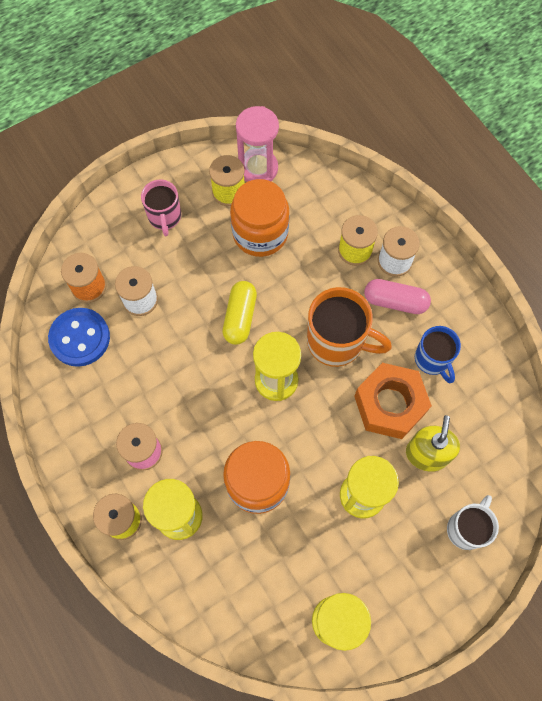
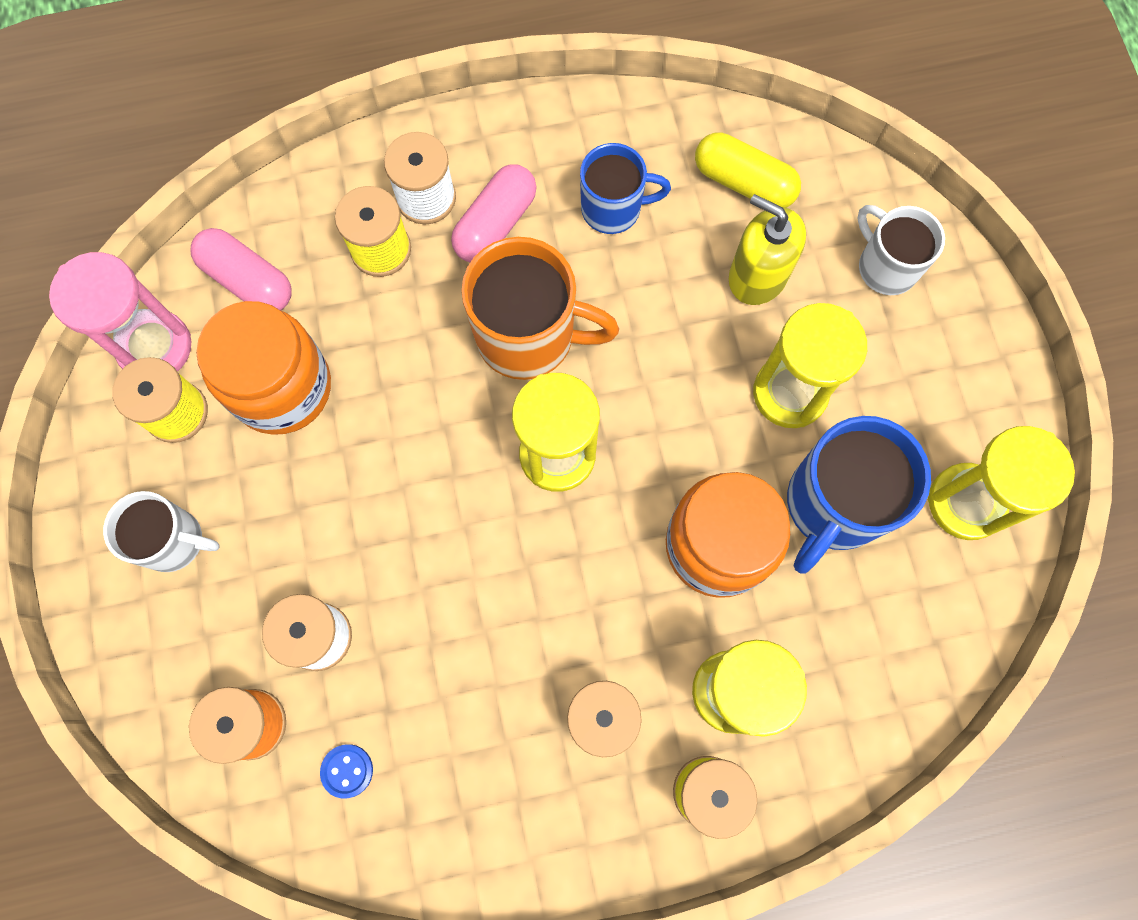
camera: 70 degrees left, 5 degrees up
blue button [48,308,110,367] -> blue button [320,744,373,799], size x0.45
pink mug [141,180,181,236] -> white mug [103,491,220,572]
yellow capsule [223,281,257,345] -> yellow capsule moved to [695,132,801,208]
orange mug [307,287,392,367] -> orange mug turned 60 degrees clockwise [461,237,619,380]
orange nut [354,363,432,439] -> none
none -> pink capsule [191,228,292,310]
none -> blue mug [787,416,931,574]

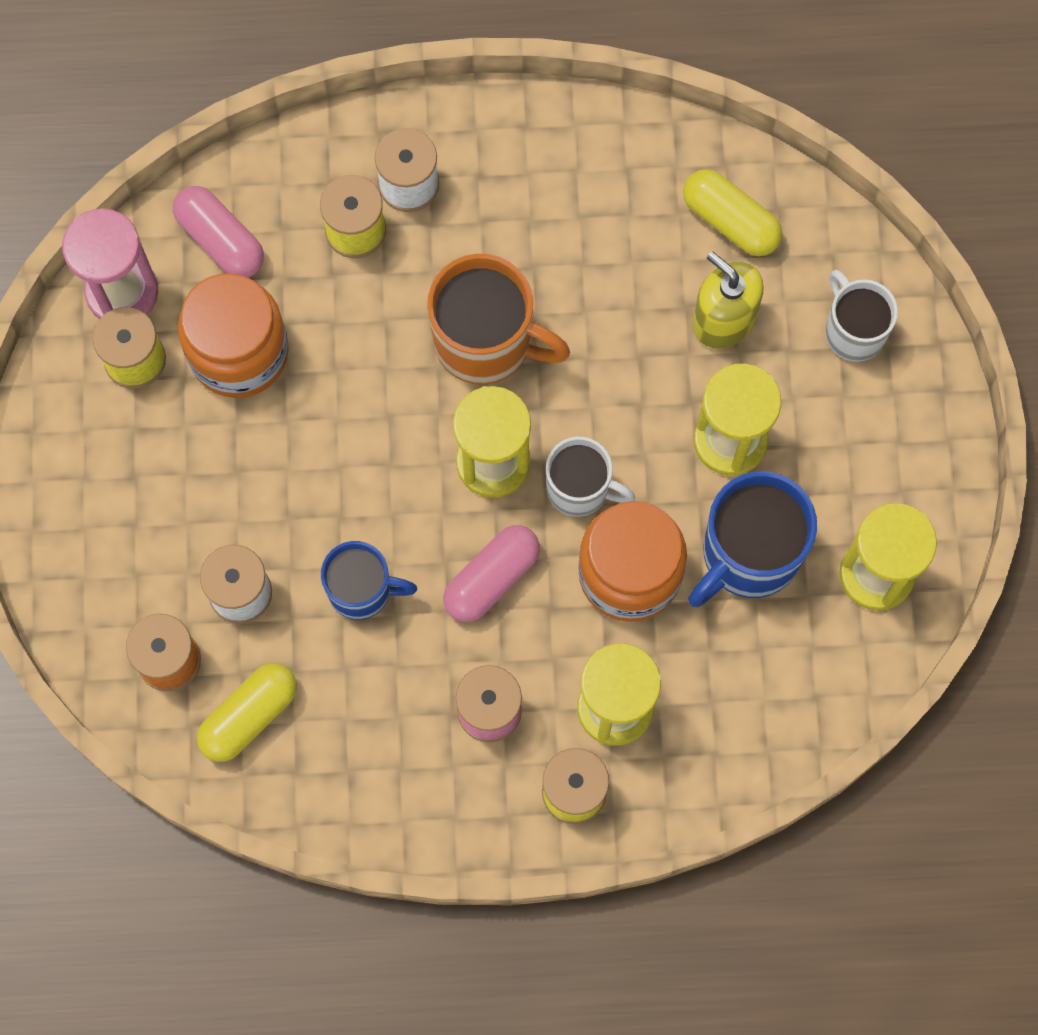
camera: 10 degrees right, 0 degrees up
white mug [103,491,220,572] -> white mug moved to [546,437,635,517]
blue button [320,744,373,799] -> yellow capsule [197,663,297,762]
pink capsule [451,164,537,262] -> pink capsule moved to [443,525,540,622]
blue mug [580,143,671,234] -> blue mug moved to [321,541,417,620]

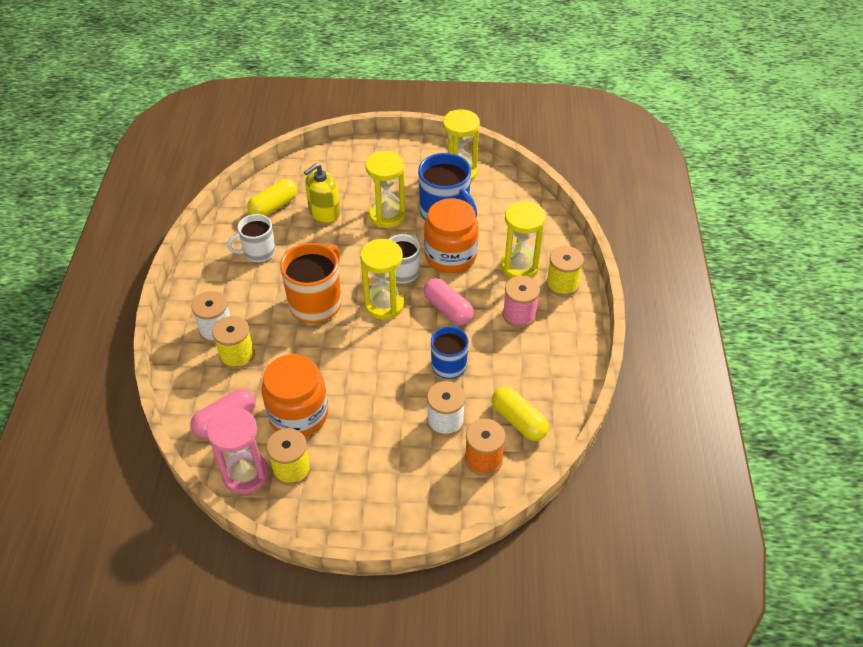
camera: 85 degrees left, 25 degrees down
white mug [826,270,898,362] -> white mug moved to [227,214,276,262]

